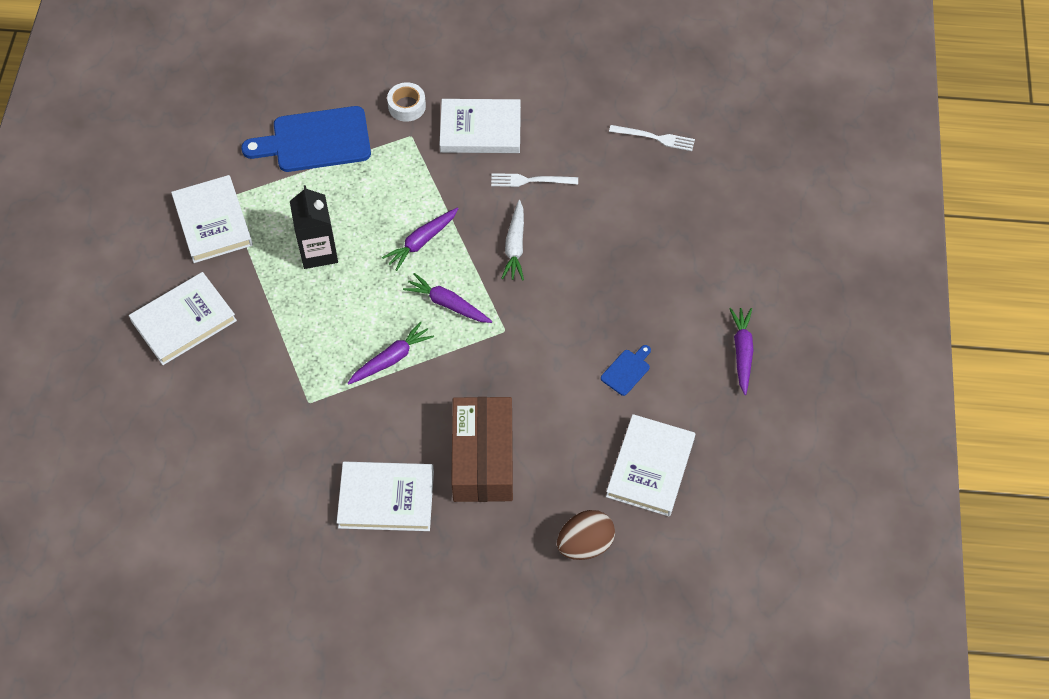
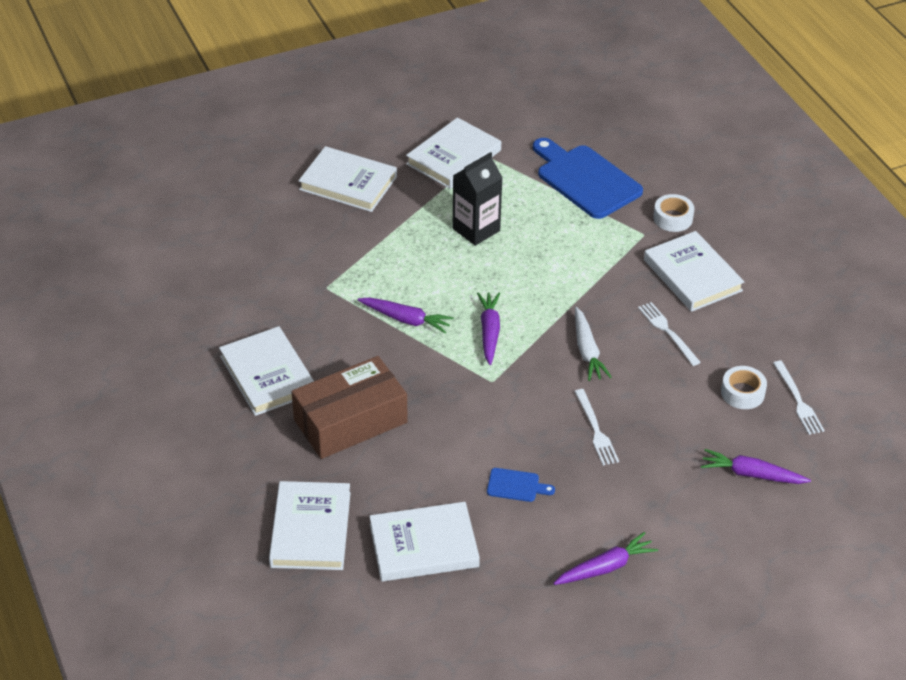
camera: 60 degrees right, 15 degrees down
purple carrot [382,207,459,271] -> purple carrot moved to [701,449,811,484]
white carrot [501,200,524,280] -> white carrot turned 75 degrees counterclockwise [575,307,612,381]
brown egg [557,510,615,560] -> white book [269,481,350,570]
none -> white fork [574,389,619,466]
none -> white tape [721,366,767,409]

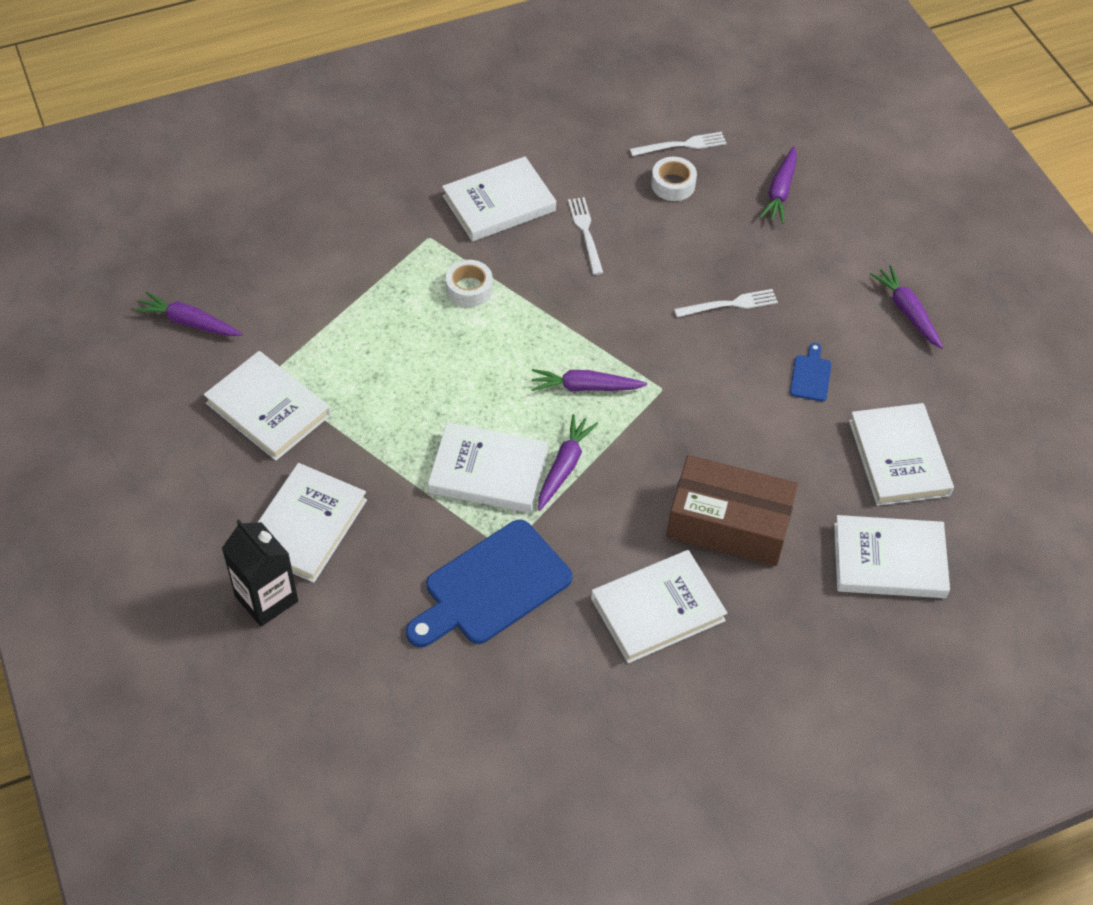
camera: 90 degrees left, 10 degrees up
brown box [291,356,408,459] -> brown box turned 45 degrees counterclockwise [667,455,798,566]
black carton [453,152,503,246] -> black carton moved to [222,520,298,627]
blue cutting board [533,138,643,219] -> blue cutting board moved to [406,520,572,647]
white carrot [575,307,612,381] -> none
white fork [638,302,701,366] -> white fork turned 105 degrees clockwise [568,197,603,275]
white tape [653,194,694,232] -> white tape moved to [446,260,493,307]
none -> purple carrot [134,292,242,336]
none -> white book [428,422,548,513]

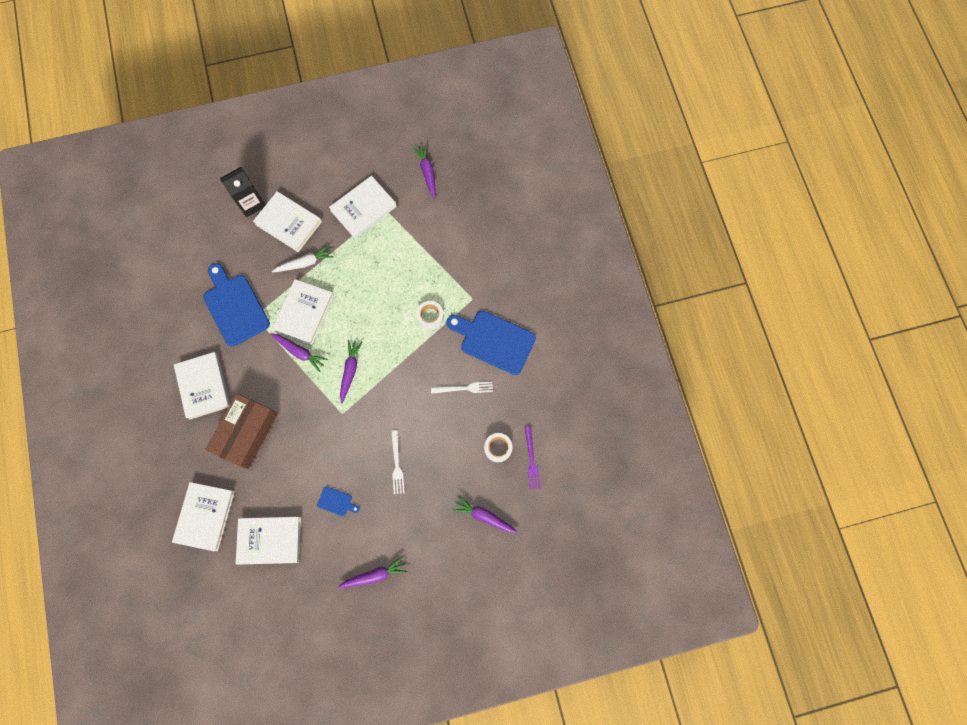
camera: 100 degrees right, 20 degrees up
purple carrot [134,292,242,336] -> purple carrot turned 45 degrees counterclockwise [413,144,436,199]
white book [442,156,556,242] -> blue cutting board [446,311,536,375]
white fork [630,132,727,156] -> purple fork [525,426,541,490]
none -> white carrot [272,245,334,273]

